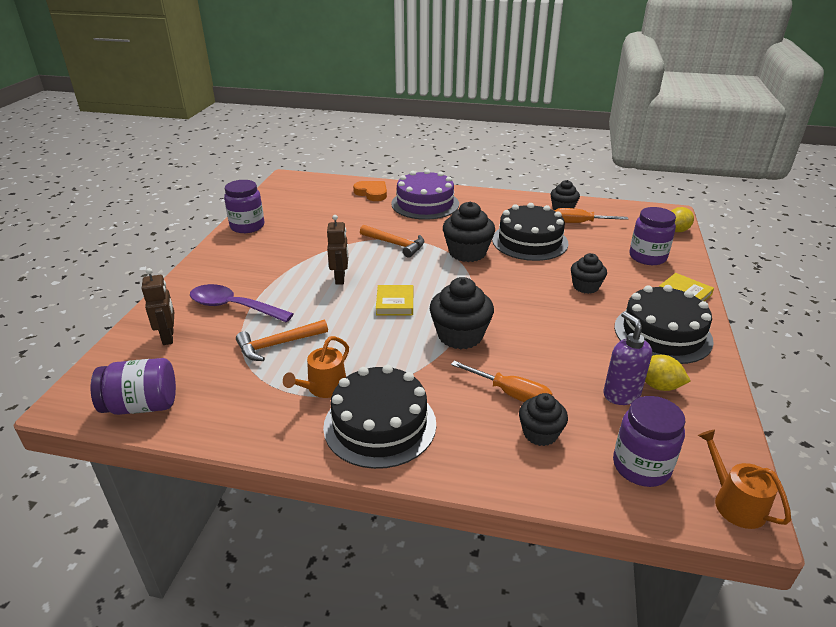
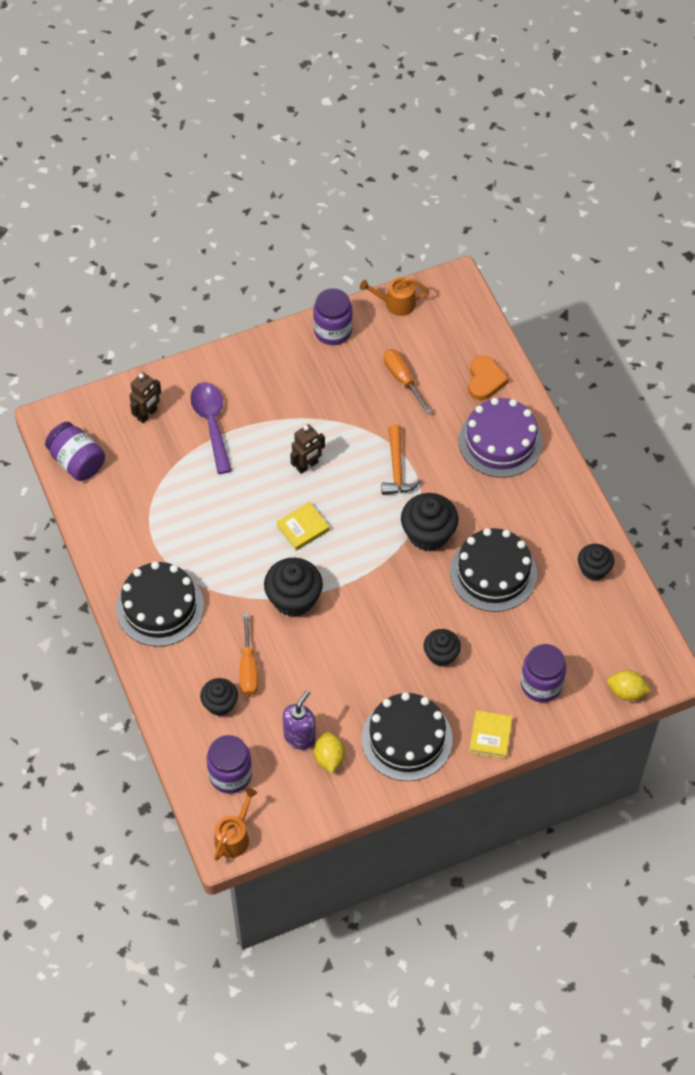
camera: 55 degrees right, 25 degrees up
orange hammer [236,319,328,361] -> none
orange watering can [283,336,349,398] -> orange watering can moved to [360,277,429,316]
orange screwdriver [555,208,628,223] -> orange screwdriver moved to [383,349,432,414]

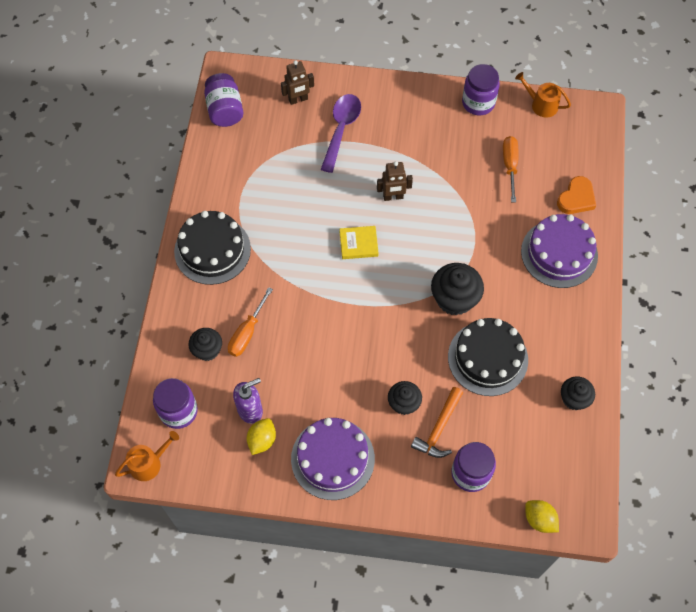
camera: 30 degrees right, 5 degrees up
black cupcake [264,558,323,617] -> none
black cake [362,692,453,781] -> purple cake [291,418,375,500]
orange hammer [381,425,421,495] -> orange hammer moved to [411,387,463,458]
yellow book [469,710,513,759] -> none

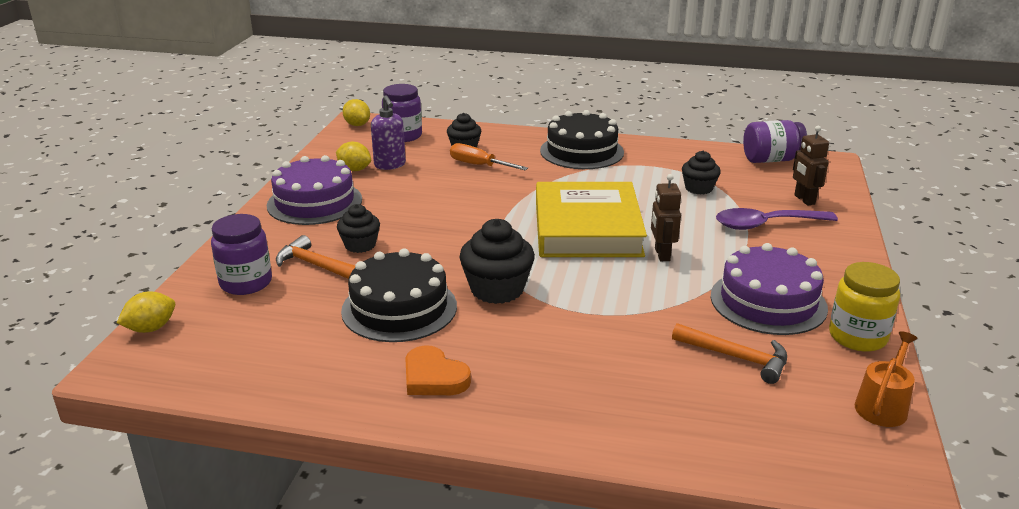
camera: 95 degrees right, 35 degrees down
orange watering can [115,431,179,481] -> yellow lemon [342,99,370,126]
purple spoon [321,94,361,173] -> purple spoon turned 150 degrees clockwise [716,208,838,230]
yellow book [340,226,379,259] -> yellow book [536,182,647,257], size x2.46
purple jar [462,64,500,116] -> yellow jar [829,262,900,352]
orange screwdriver [503,136,519,202] -> orange hammer [672,323,787,384]
purple cake [521,214,598,288] -> purple cake moved to [710,243,828,335]
orange heart [557,176,596,214] -> orange heart moved to [405,345,471,395]
black cupcake [561,376,595,410] -> black cupcake moved to [682,151,721,195]

